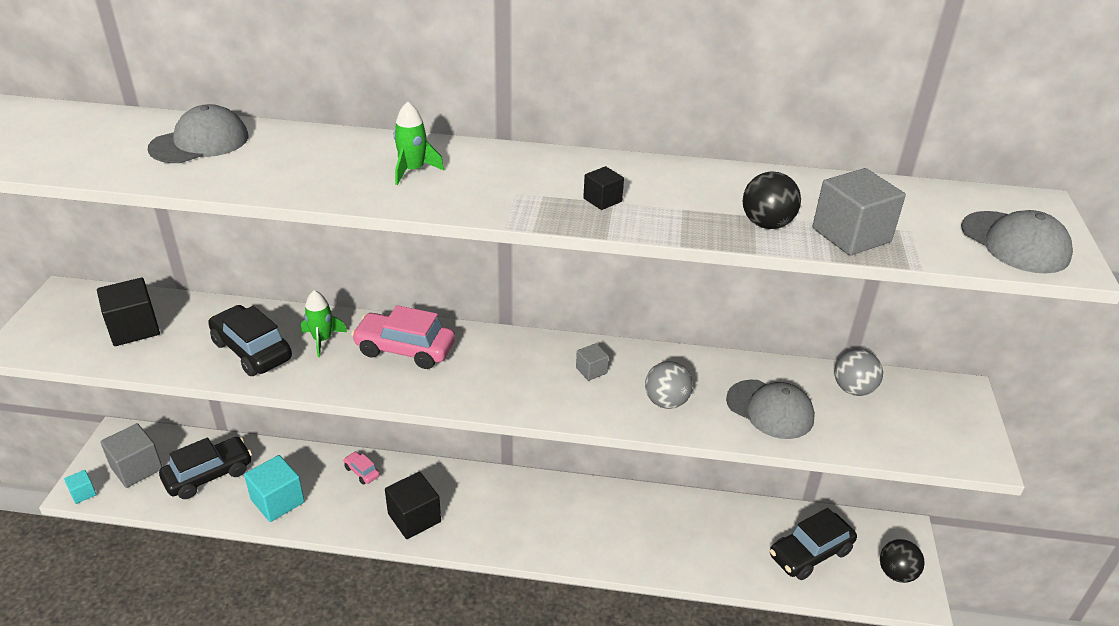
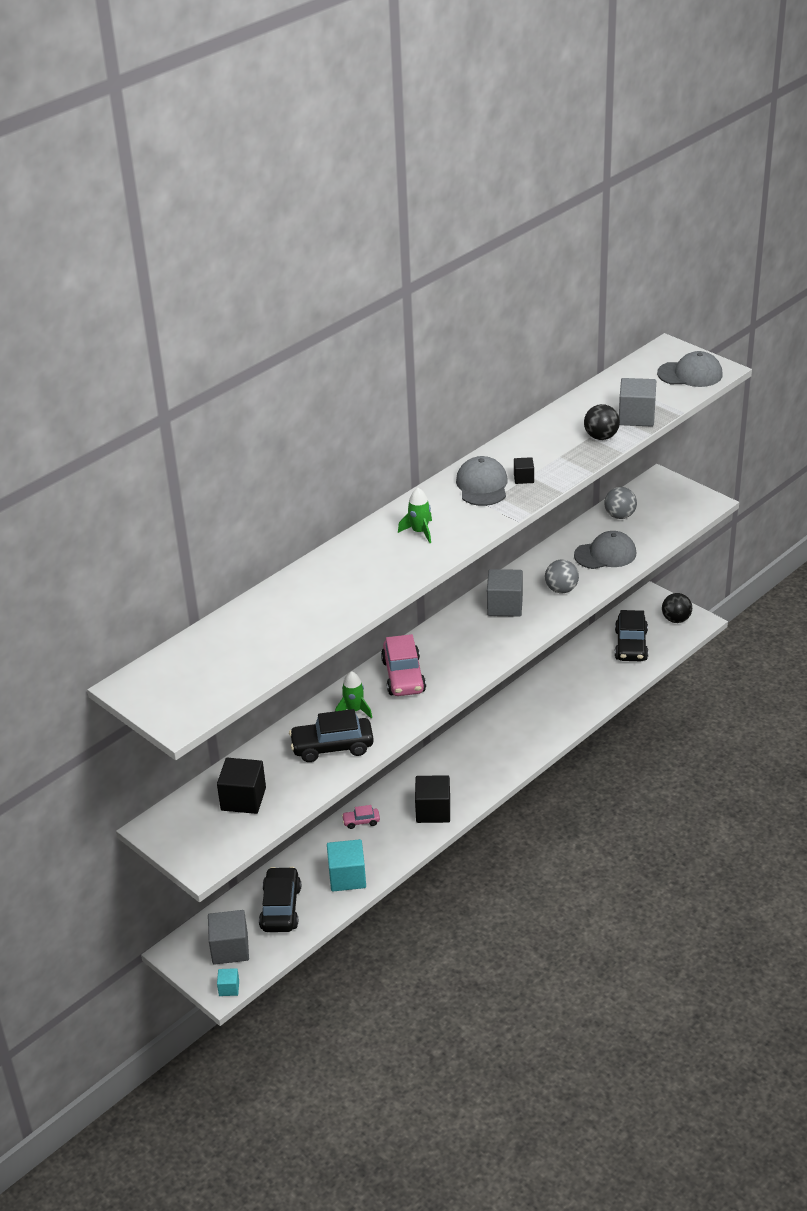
camera: 50 degrees left, 0 degrees up
grey cap [148,104,249,163] -> grey cap moved to [456,456,508,506]
pink car [351,305,455,369] -> pink car turned 60 degrees counterclockwise [381,634,426,696]
grey cube [576,343,609,381] -> grey cube [487,569,523,617], size x1.92

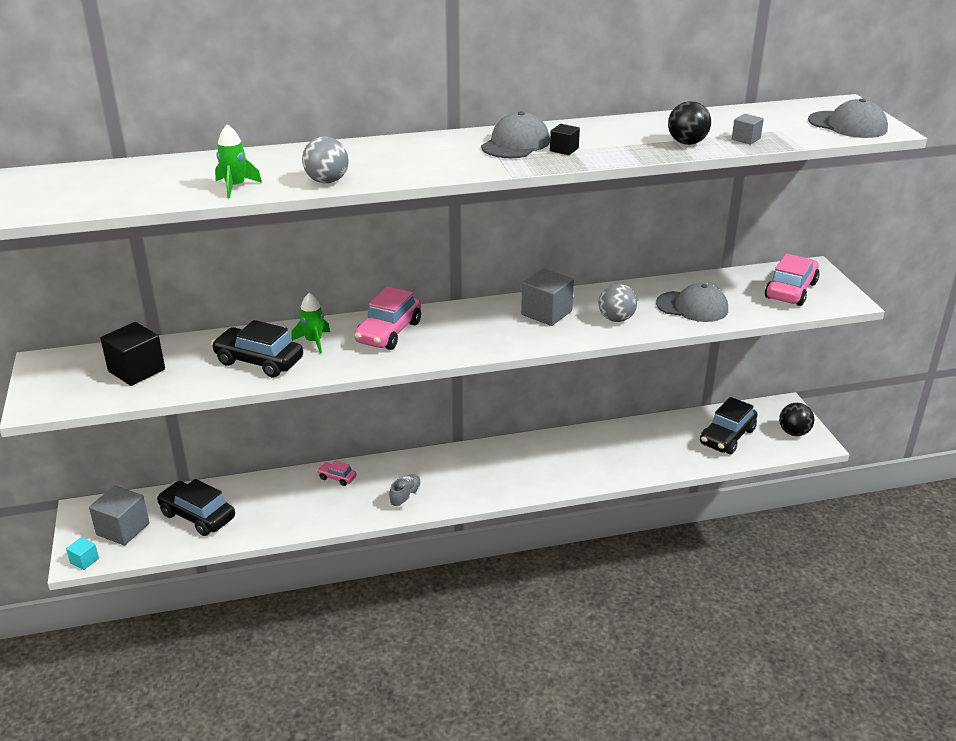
camera: 30 degrees right, 5 degrees down
black car [259,867,301,932] -> black car turned 90 degrees counterclockwise [157,479,235,536]
turquoise cube [327,839,366,891] -> none
green rocket [398,488,432,543] -> green rocket moved to [215,124,262,198]
black cube [415,775,450,823] -> grey shoe [389,474,422,507]
grey ball [604,487,637,519] -> grey ball moved to [302,137,349,183]
grey cube [619,378,656,427] -> grey cube [732,114,764,144], size x0.52
none -> pink car [765,253,819,306]

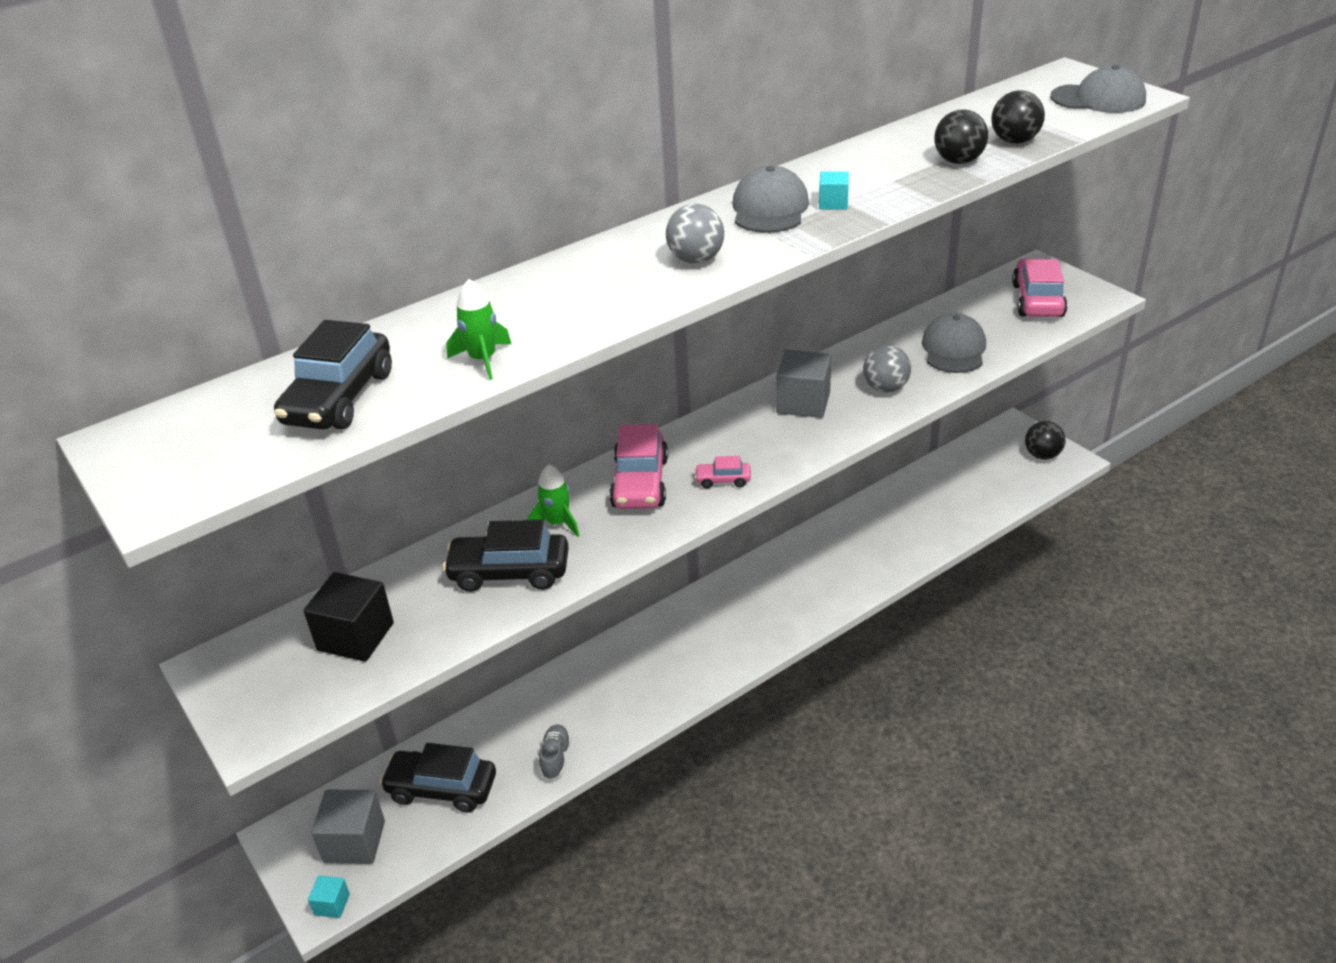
camera: 20 degrees left, 5 degrees up
grey ball [302,137,349,183] -> grey ball moved to [666,204,724,264]
pink car [317,460,357,486] -> pink car moved to [695,456,751,488]
grey shoe [389,474,422,507] -> grey shoe moved to [539,724,571,780]
black cube [550,124,580,155] -> turquoise cube [819,171,849,210]
grey cap [656,283,728,322] -> grey cap turned 75 degrees counterclockwise [922,313,986,373]
black car [700,397,757,454] -> black car moved to [274,320,392,430]
grey cube [732,114,764,144] -> black ball [991,90,1045,144]

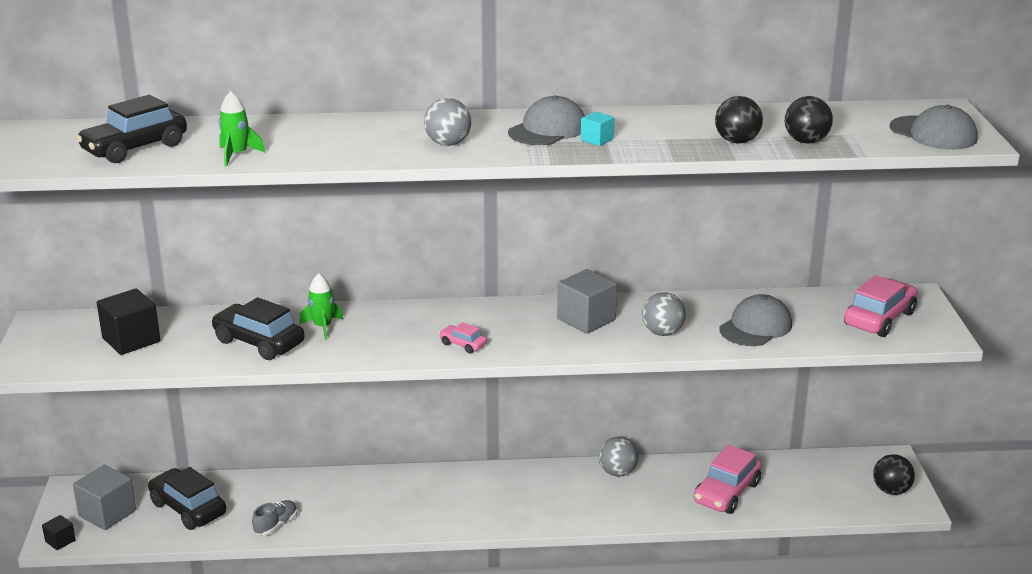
camera: 30 degrees right, 10 degrees down
turquoise cube [308,876,350,918] -> black cube [42,515,76,550]
pink car [609,424,668,509] -> pink car moved to [694,445,762,514]
none -> grey ball [599,437,638,477]

